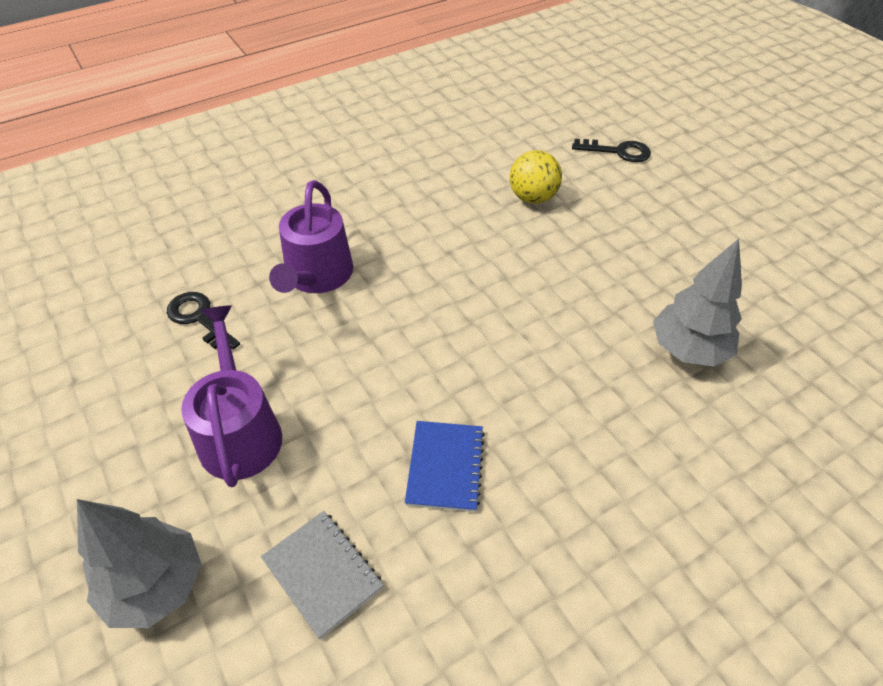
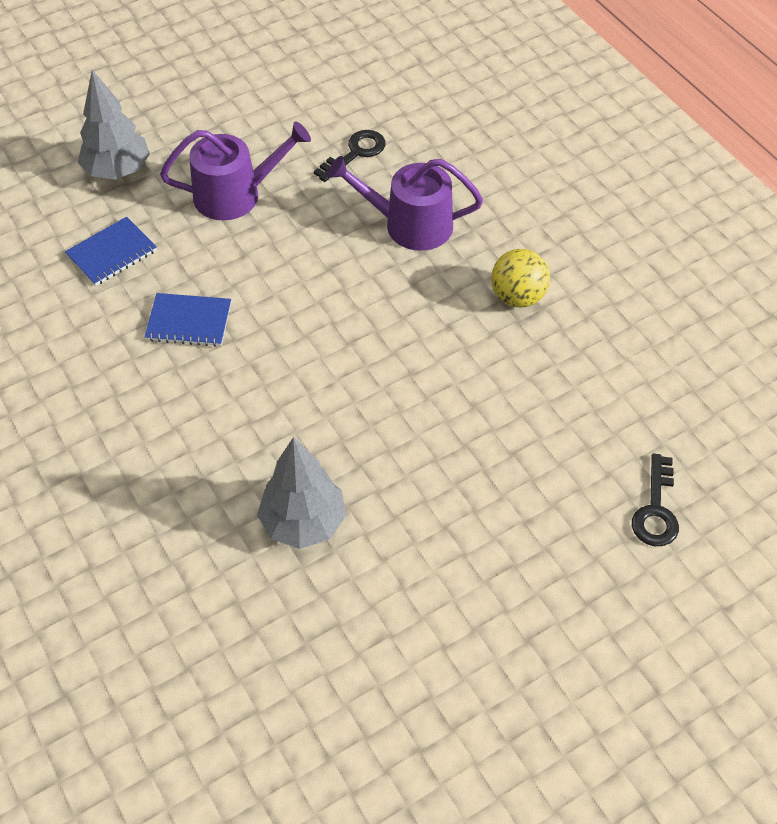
camera: 90 degrees right, 5 degrees up
grey notebook [261,511,384,639] -> blue notebook [65,217,157,286]
yellow ball [510,150,562,204] -> yellow ball moved to [491,249,550,308]

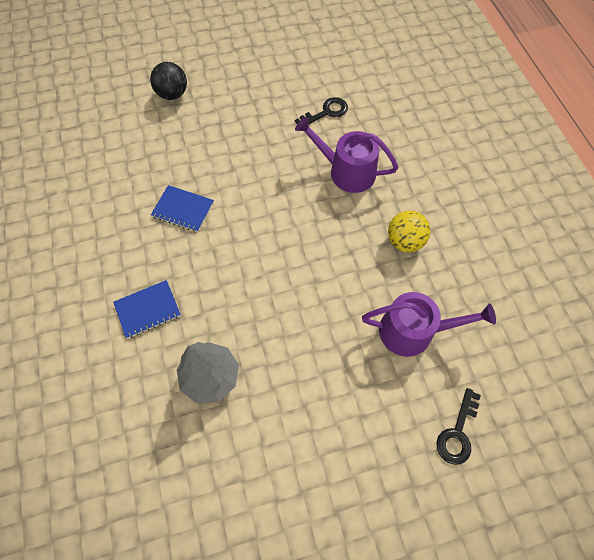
camera: 15 degrees right, 10 degrees up
blue notebook [65,217,157,286] -> blue notebook moved to [113,280,181,339]
grey tree [78,70,150,179] -> black ball [150,62,187,100]
purple watering can [160,122,311,221] -> purple watering can moved to [362,292,496,357]

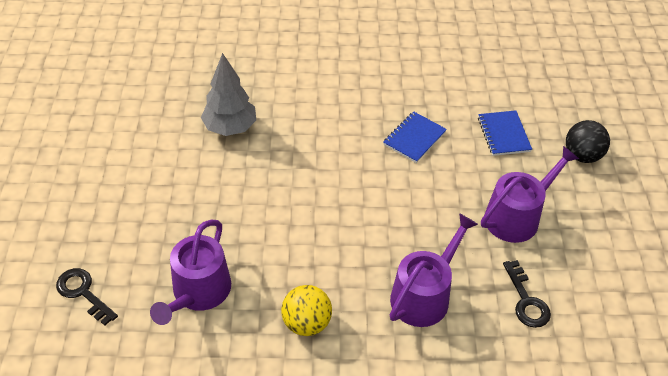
camera: 105 degrees right, 15 degrees down
blue notebook [113,280,181,339] -> blue notebook moved to [478,110,532,156]
none -> purple watering can [481,146,579,243]

